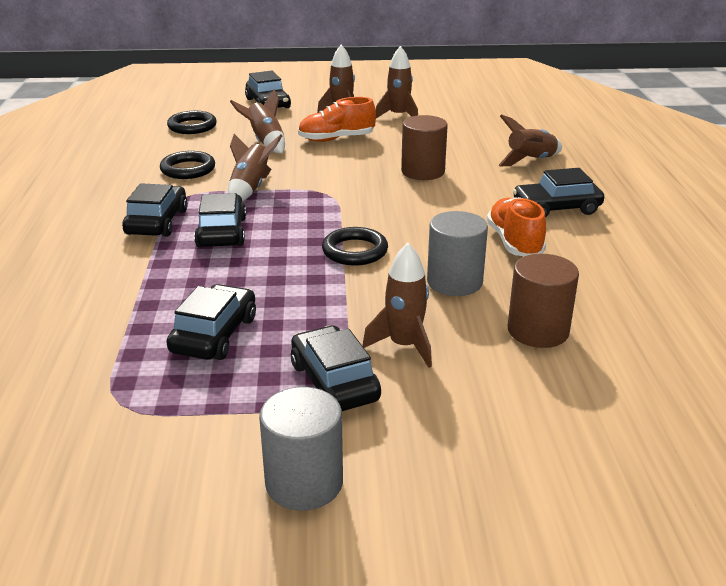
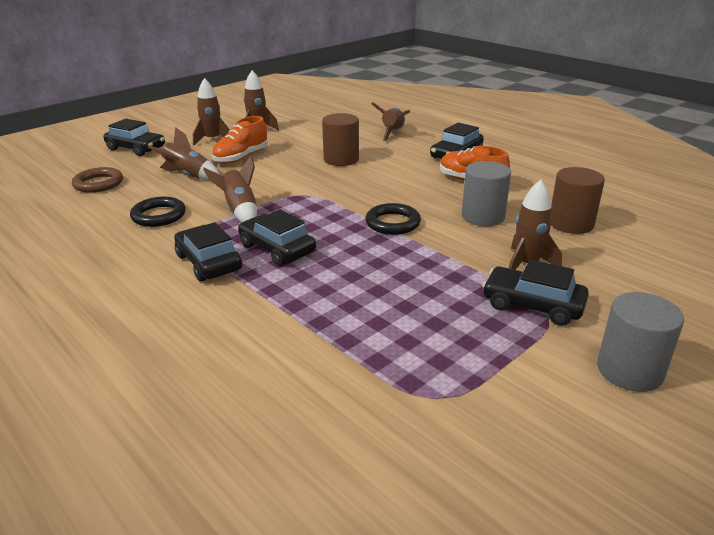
camera: 40 degrees left, 0 degrees up
black ring [167,111,217,134] -> brown ring [72,167,123,193]
black car [167,284,256,360] -> none

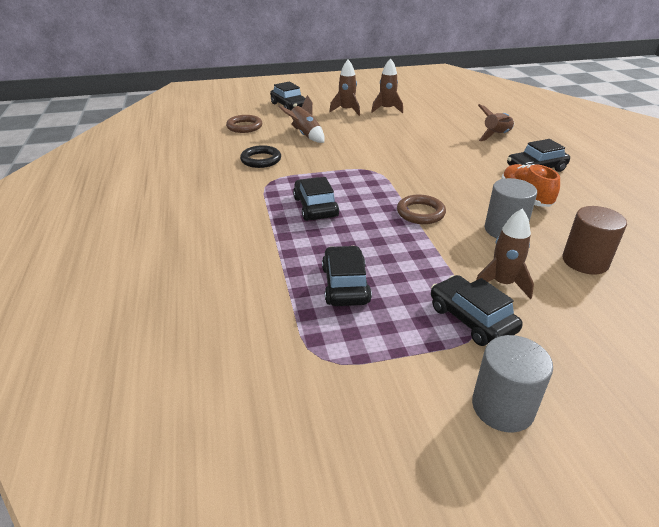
camera: 30 degrees right, 5 degrees up
black car [174,222,242,282] -> black car moved to [322,246,372,306]
brown rocket [203,156,257,222] -> none
orange shoe [212,116,268,164] -> none
brown cylinder [322,113,359,166] -> none
black ring [365,203,421,235] -> brown ring [397,195,446,224]

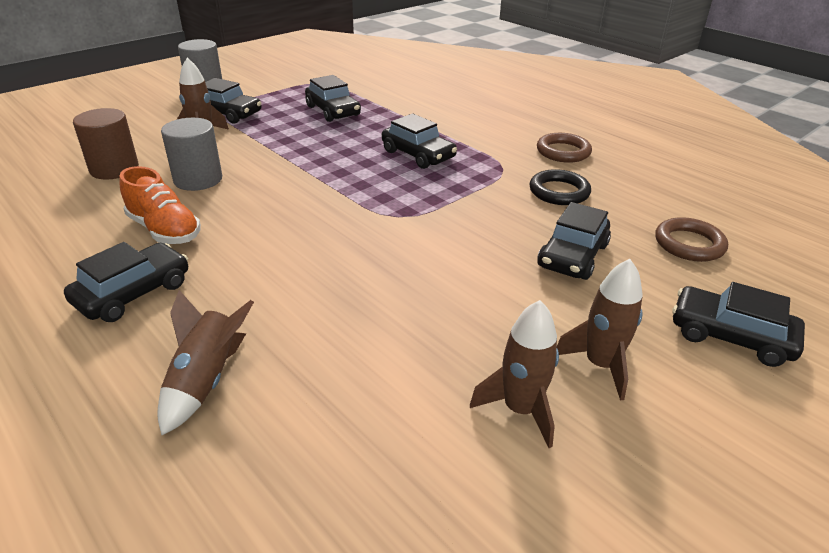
camera: 150 degrees right, 0 degrees up
brown rocket [278,95,325,143] -> black car [537,202,611,280]
brown ring [397,195,446,224] -> brown ring moved to [537,133,592,163]

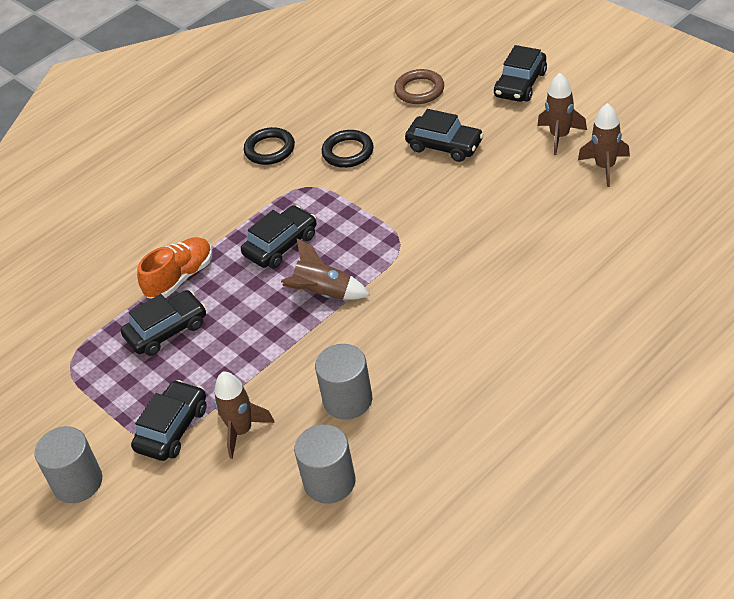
camera: 85 degrees left, 10 degrees up
black car [64,242,188,322] -> none
brown cylinder [73,108,139,180] -> grey cylinder [294,424,356,504]
orange shoe [120,166,201,244] -> orange shoe moved to [137,237,212,298]
brown rocket [157,290,254,436] -> brown rocket moved to [281,239,370,300]
brown ring [537,133,592,163] -> black ring [244,127,295,165]

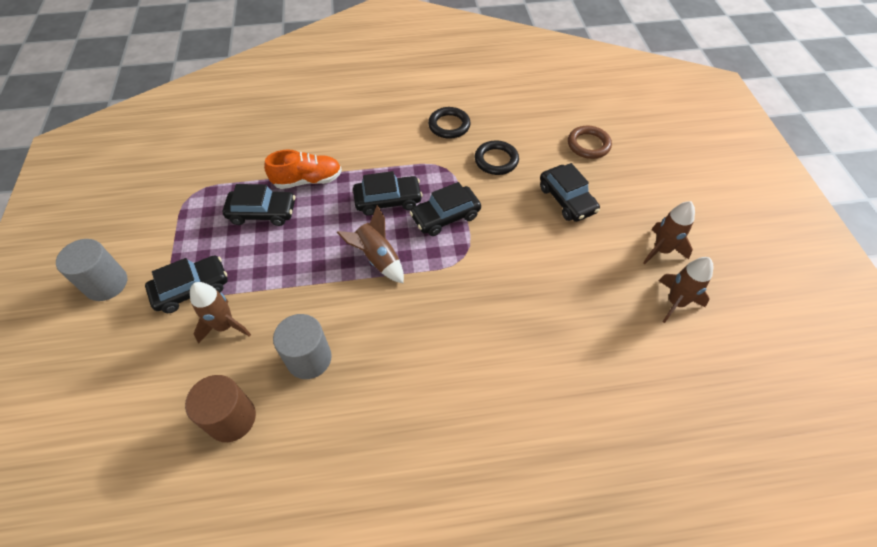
camera: 30 degrees right, 10 degrees up
grey cylinder [294,424,356,504] -> brown cylinder [185,375,256,442]
black car [494,45,547,102] -> black car moved to [409,182,481,236]

